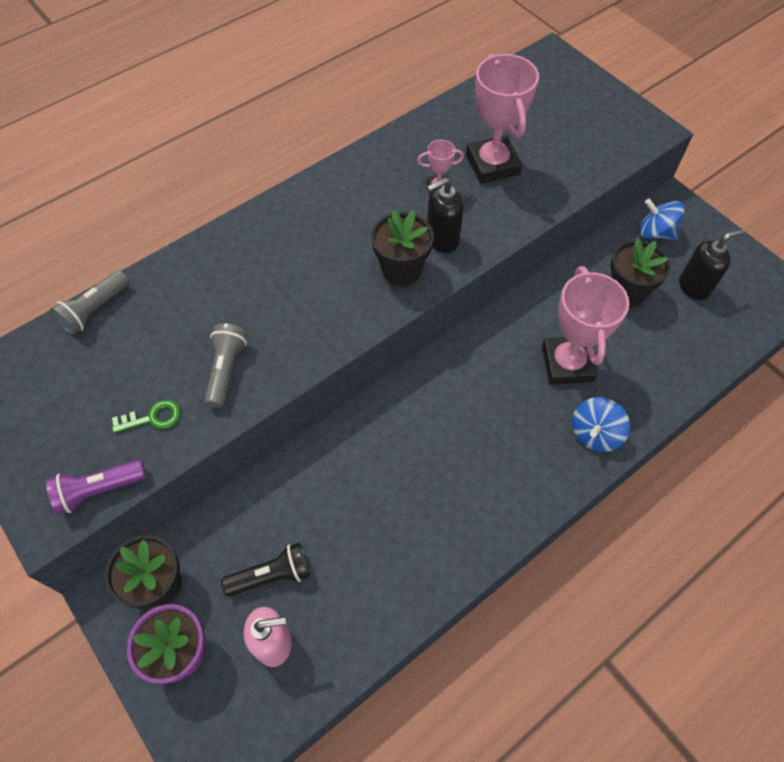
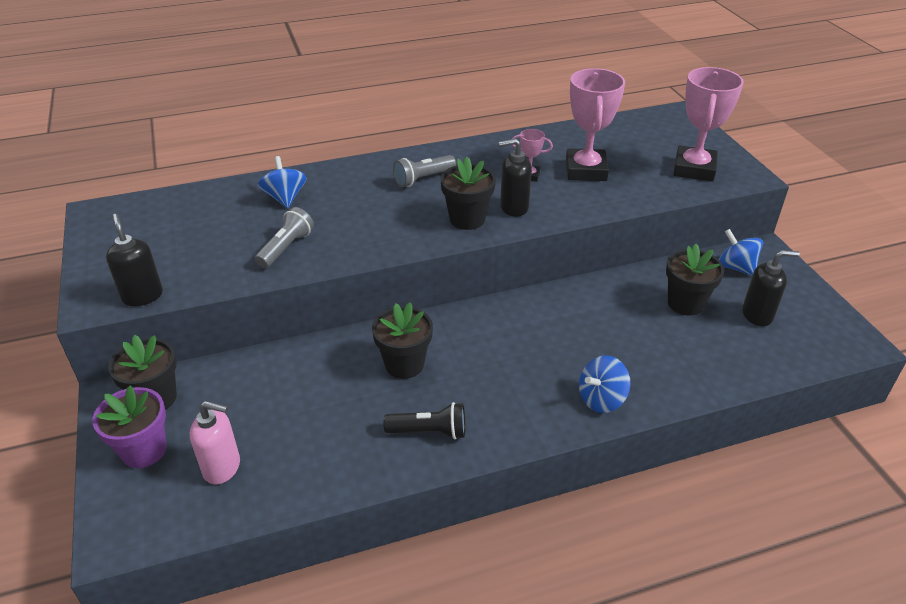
camera: 20 degrees right, 20 degrees down
purple flashlight [46,459,146,515] -> black soap dispenser [106,214,163,306]
grey flashlight [50,270,129,335] -> grey flashlight moved to [393,155,456,187]
green key [112,400,181,433] -> none
black flashlight [221,543,310,597] -> black flashlight moved to [383,402,465,440]
pink trophy [542,266,629,385] -> pink trophy moved to [674,67,744,181]
none -> blue spinning top [258,156,306,208]
none -> black flower pot [372,302,433,379]

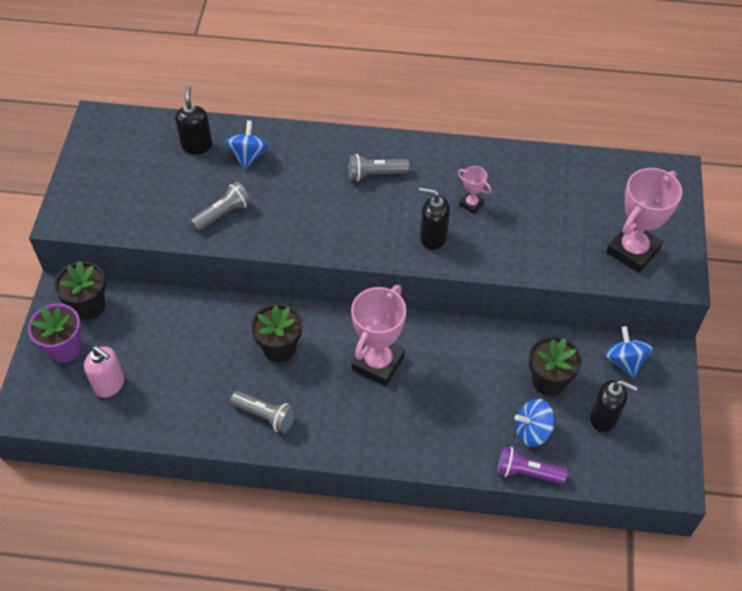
camera: 25 degrees right, 15 degrees up
black soap dispenser [106,214,163,306] -> black soap dispenser moved to [175,86,212,154]
black flashlight [383,402,465,440] -> grey flashlight [230,391,296,433]
black flower pot [440,157,496,230] -> none
pink trophy [566,68,625,181] -> pink trophy moved to [351,285,406,386]
blue spinning top [579,355,631,413] -> blue spinning top moved to [515,399,555,447]
none -> purple flashlight [497,446,568,484]

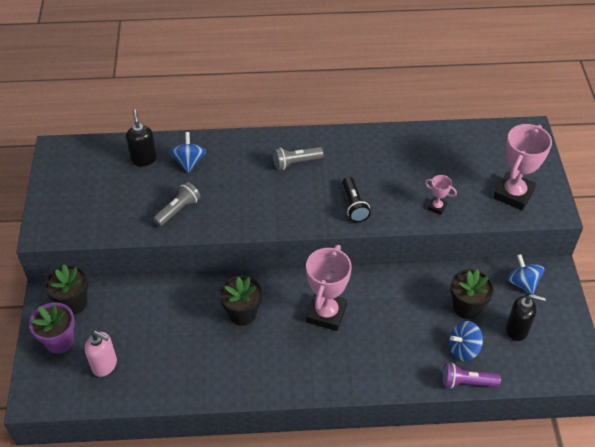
camera: 10 degrees left, 5 degrees down
grey flashlight [230,391,296,433] -> none
black soap dispenser [419,188,450,250] -> black flashlight [342,177,371,222]
pink trophy [458,166,491,214] -> pink trophy moved to [425,175,457,215]

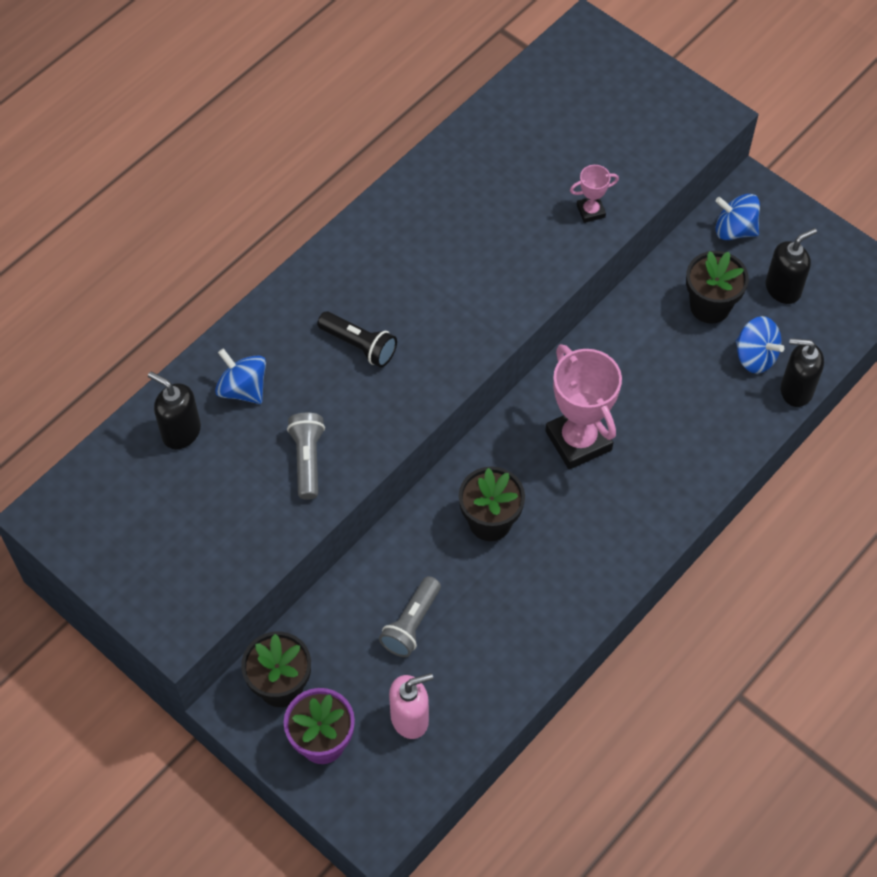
camera: 45 degrees left, 10 degrees up
grey flashlight [273,147,324,170] -> grey flashlight moved to [379,576,441,657]
black flashlight [342,177,371,222] -> black flashlight moved to [317,311,397,367]
purple flashlight [442,363,501,389] -> black soap dispenser [781,338,824,407]
blue spinning top [449,321,483,361] -> blue spinning top turned 75 degrees counterclockwise [736,316,784,374]
pink trophy [493,124,552,210] -> none

